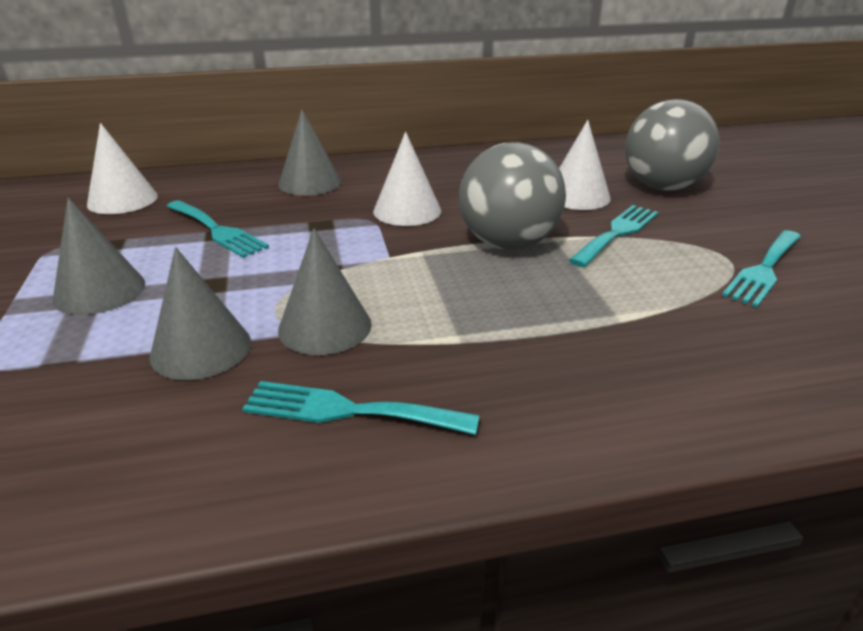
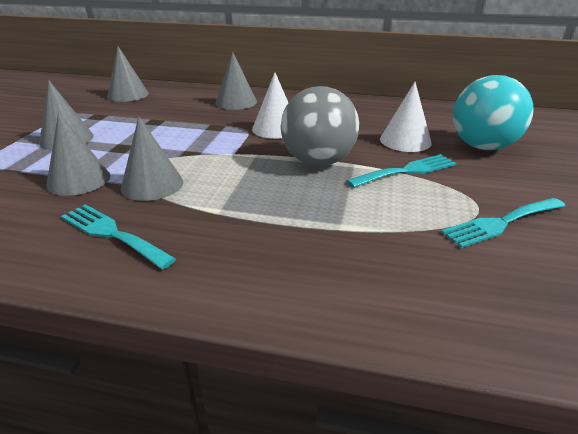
camera: 25 degrees right, 0 degrees up
white cone [87,123,158,214] -> grey cone [107,46,149,102]
turquoise fork [166,200,269,258] -> none
grey ball [625,99,720,191] -> turquoise ball [453,75,533,150]

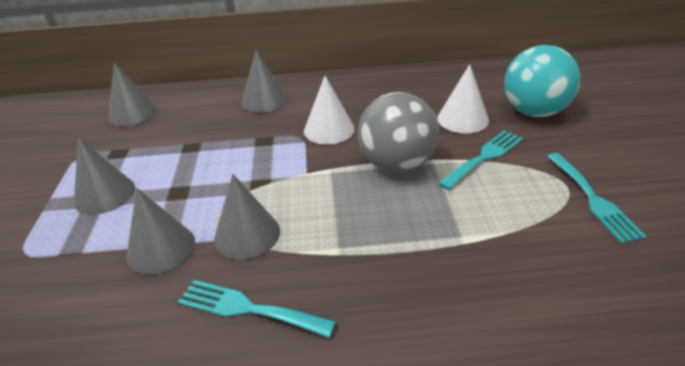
camera: 15 degrees left, 5 degrees up
turquoise fork [441,198,565,248] -> turquoise fork turned 60 degrees counterclockwise [547,153,647,244]

